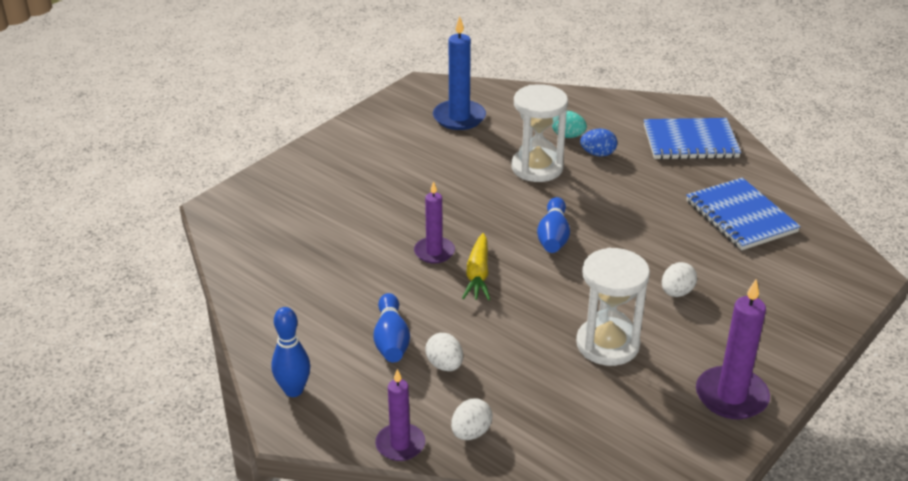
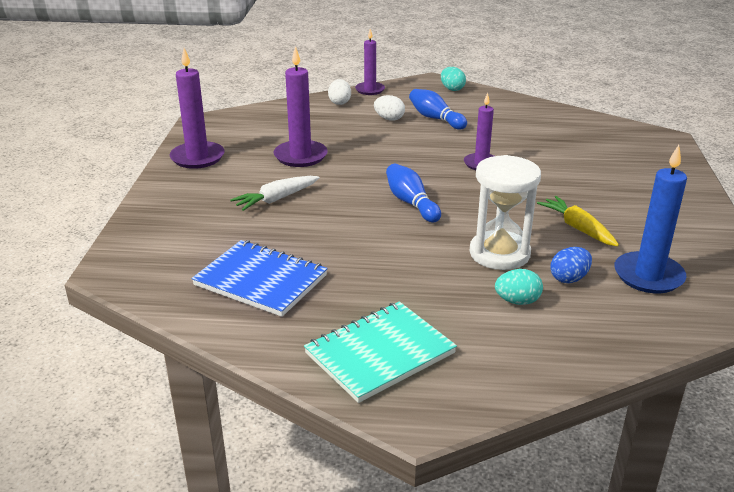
camera: 145 degrees right, 5 degrees down
blue bowling pin [271,307,311,397] -> turquoise egg [441,67,466,91]
yellow carrot [462,233,490,300] -> yellow carrot moved to [537,196,619,246]
white hourglass [576,248,650,366] -> purple candle [273,46,328,167]
blue egg [580,129,617,157] -> blue egg moved to [551,247,592,283]
blue notebook [644,118,741,160] -> turquoise notebook [304,302,457,403]
white egg [662,262,697,297] -> white carrot [230,176,319,211]

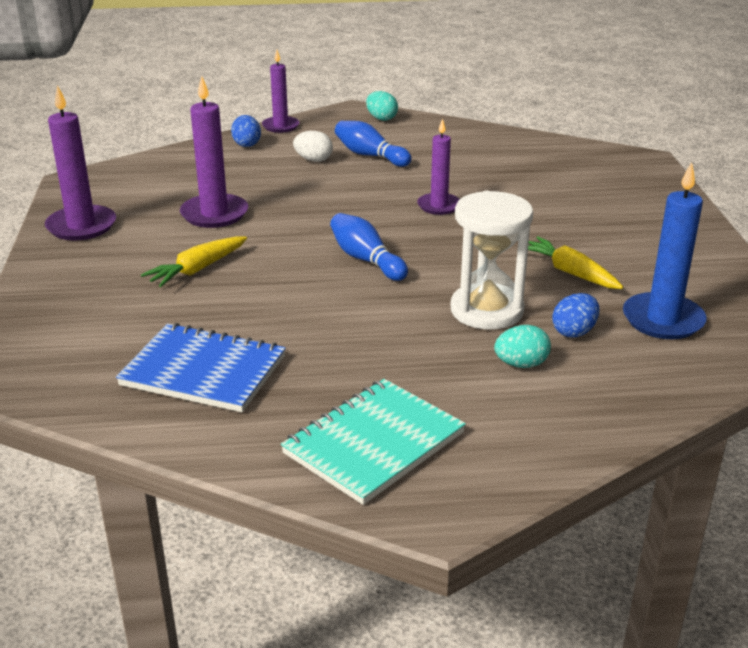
camera: 10 degrees left, 0 degrees up
white carrot [230,176,319,211] -> yellow carrot [141,237,247,287]
white egg [328,79,351,105] -> blue egg [231,115,261,147]

